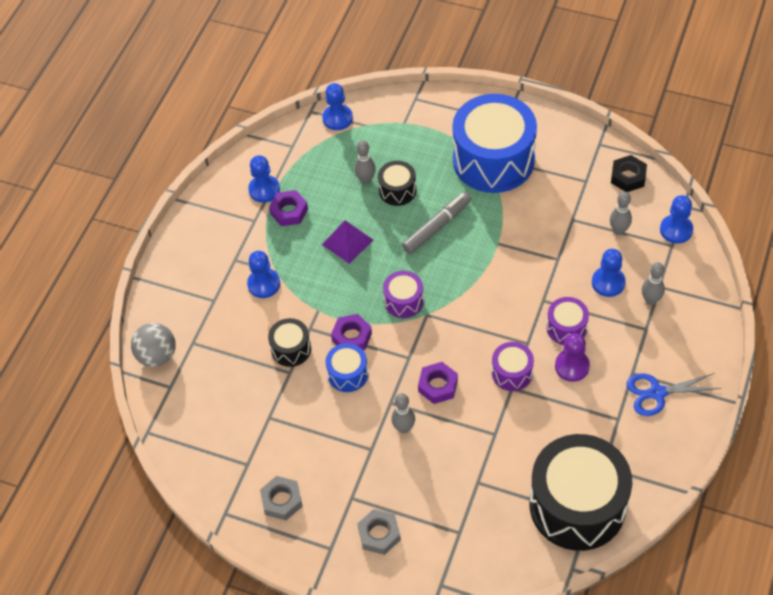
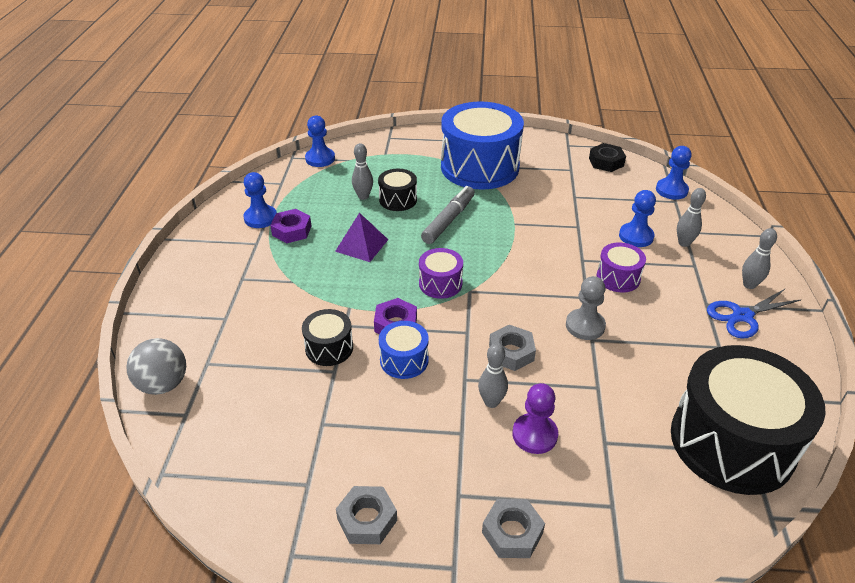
camera: 20 degrees left, 15 degrees down
blue pawn [247,251,280,298] -> none
purple nut [418,362,458,404] -> grey nut [489,325,536,371]
purple drum [492,342,534,391] -> grey pawn [566,276,606,340]
purple pawn [555,333,590,382] -> purple pawn moved to [512,383,558,454]
grey bowling pin [610,191,632,235] -> grey bowling pin moved to [742,228,777,289]

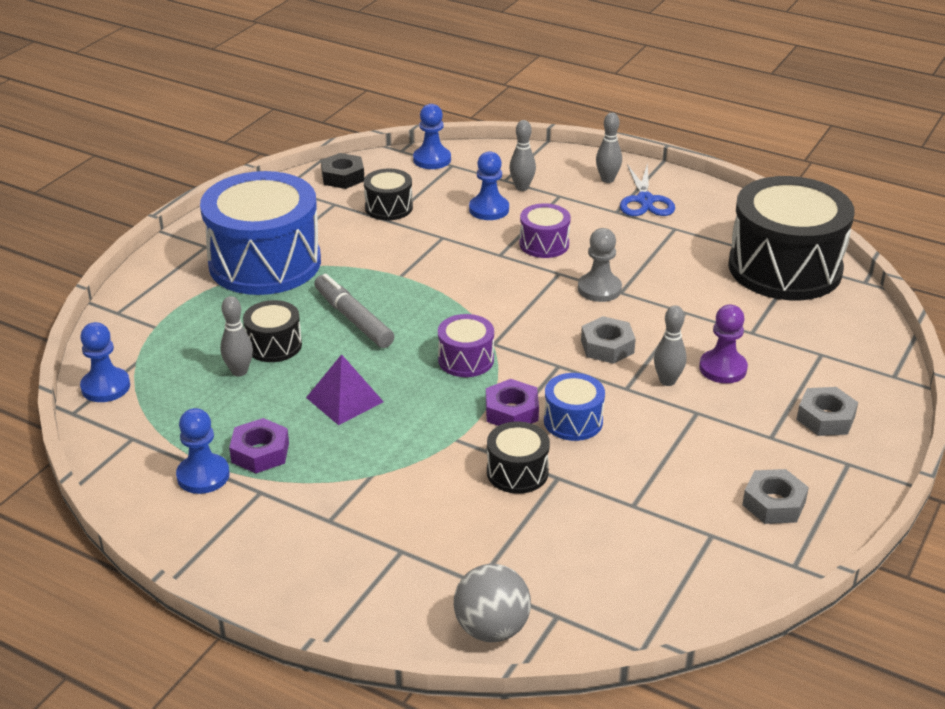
camera: 65 degrees left, 5 degrees down
none -> black drum [364,169,413,220]

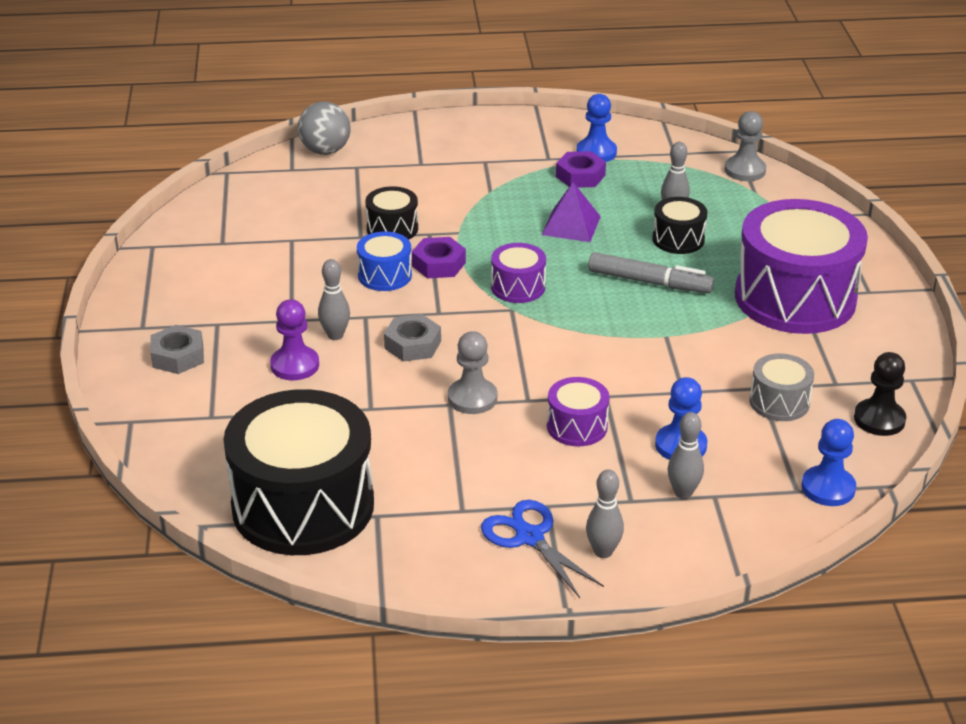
camera: 145 degrees right, 0 degrees up
blue pawn [80,322,130,402] -> grey pawn [725,111,766,181]
blue drum [200,171,321,295] -> purple drum [735,199,868,334]
black nut [321,153,364,189] -> black pawn [854,352,906,436]
black drum [364,169,413,220] -> grey drum [750,353,814,421]
grey nut [742,469,809,524] -> none

